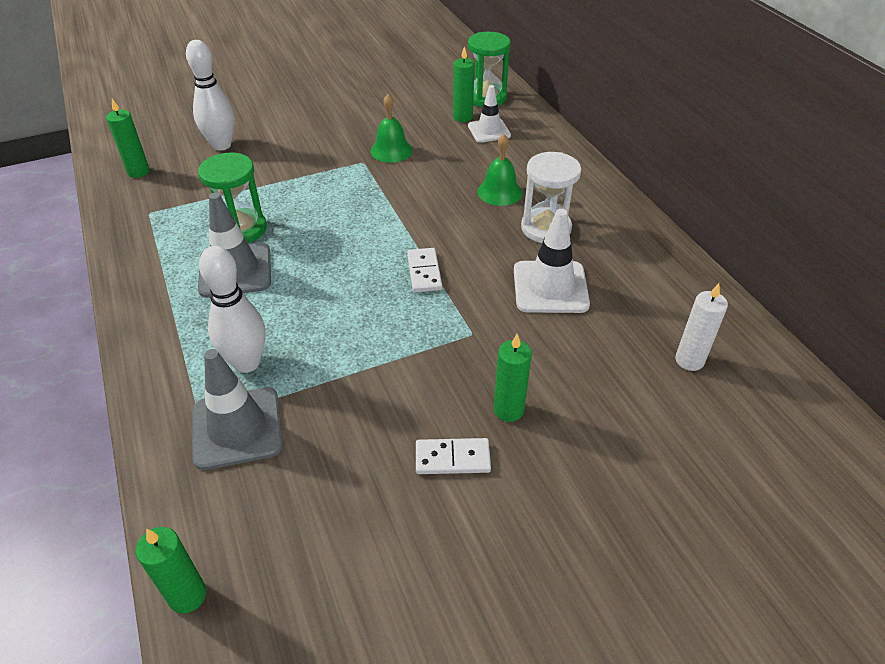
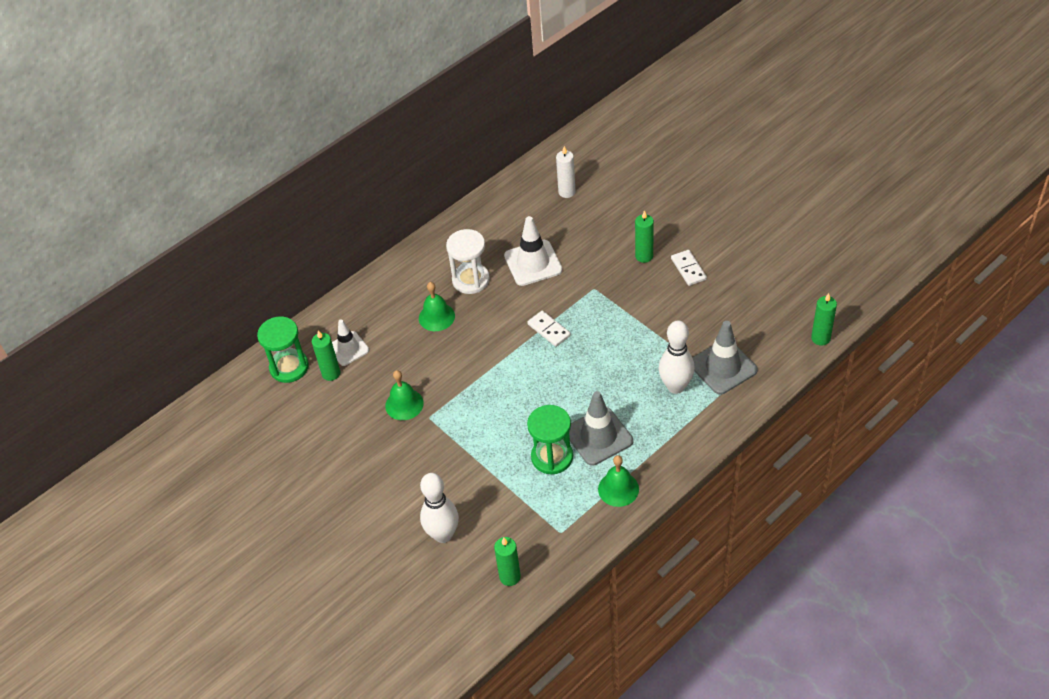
camera: 105 degrees left, 5 degrees up
white domino [407,248,442,292] -> white domino turned 75 degrees clockwise [527,311,571,347]
none -> green bell [598,455,639,507]

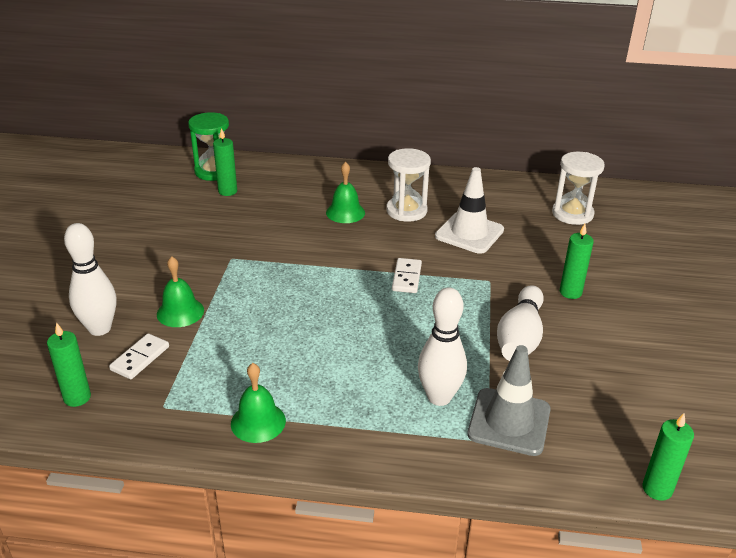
camera: 45 degrees right, 15 degrees down
white traffic cone [332,319,369,366] -> none
green bell [385,370,424,420] -> green bell moved to [157,256,204,327]
green hourglass [527,405,573,475] -> none
white candle [556,146,575,198] -> white hourglass [552,152,605,225]
grey traffic cone [569,391,633,466] -> none
white domino [671,250,707,286] -> white domino moved to [109,333,169,379]
none -> white bowling pin [497,285,544,361]

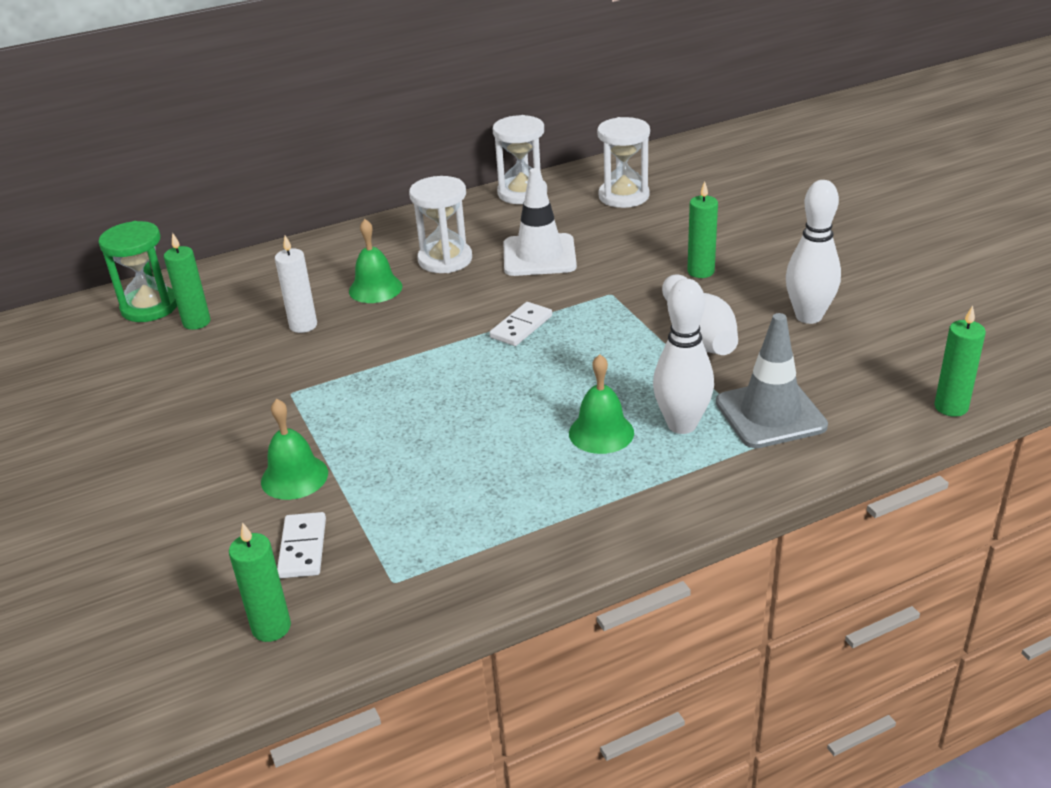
camera: 30 degrees left, 0 degrees up
white bowling pin [64,223,116,336] -> white bowling pin moved to [786,180,841,324]
green bell [231,363,286,443] -> green bell moved to [569,354,634,454]
white domino [392,258,422,293] -> white domino turned 60 degrees clockwise [490,302,552,346]
none -> white candle [275,235,317,333]
none -> white hourglass [493,115,547,204]

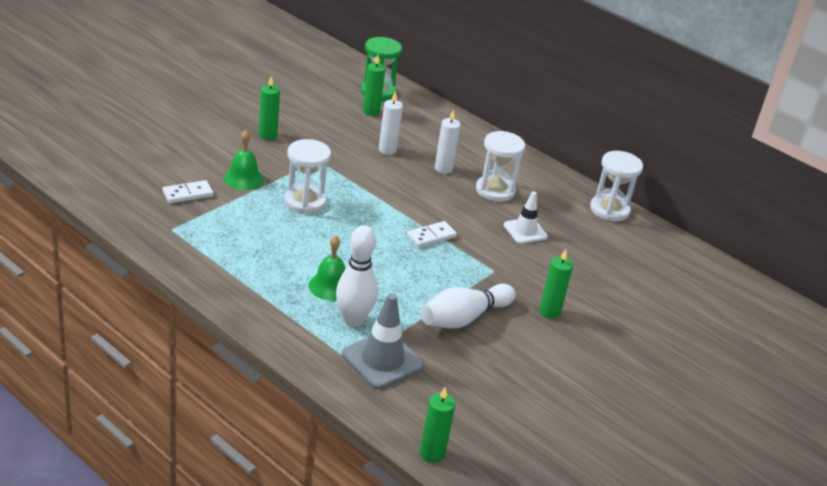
camera: 60 degrees right, 0 degrees up
green candle [229,522,291,642] -> green candle moved to [259,76,280,140]
green bell [349,219,402,303] -> white candle [435,109,461,174]
white domino [490,302,552,346] -> white domino turned 45 degrees counterclockwise [407,221,457,248]
white traffic cone [504,168,577,276] -> white traffic cone [503,192,548,244], size x0.66
white hourglass [597,117,650,208] -> white hourglass moved to [284,139,331,214]
white bowling pin [786,180,841,324] -> none

